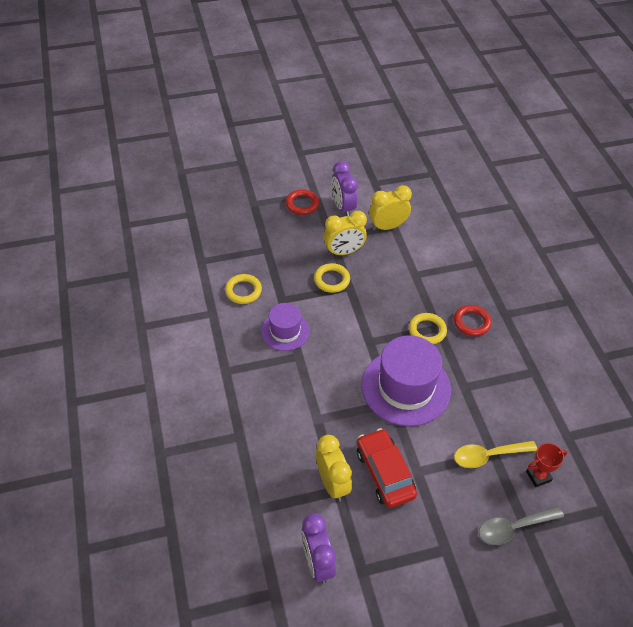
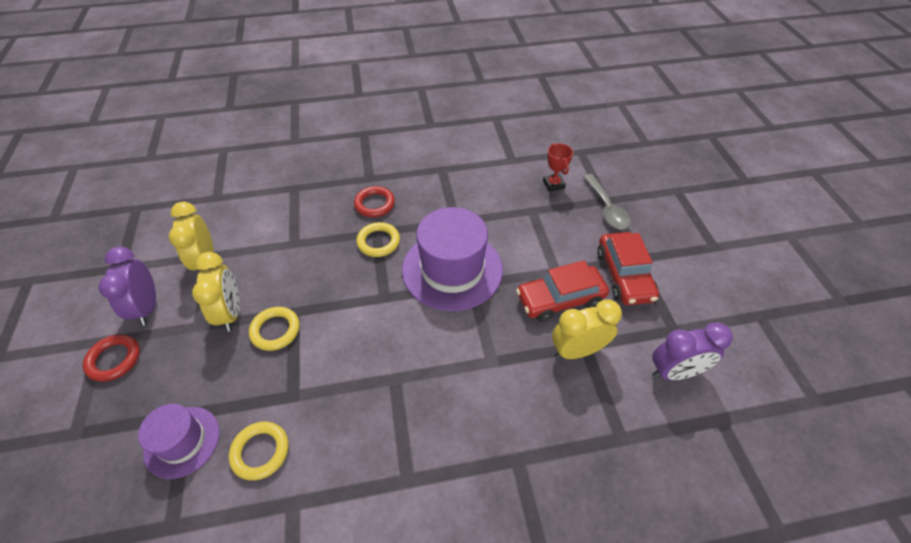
camera: 85 degrees left, 0 degrees up
purple hat [261,303,309,351] -> purple hat moved to [138,404,220,479]
purple clock [332,161,358,216] -> purple clock turned 90 degrees clockwise [98,247,156,326]
yellow spoon [454,441,537,468] -> none
none -> red car [597,232,659,305]

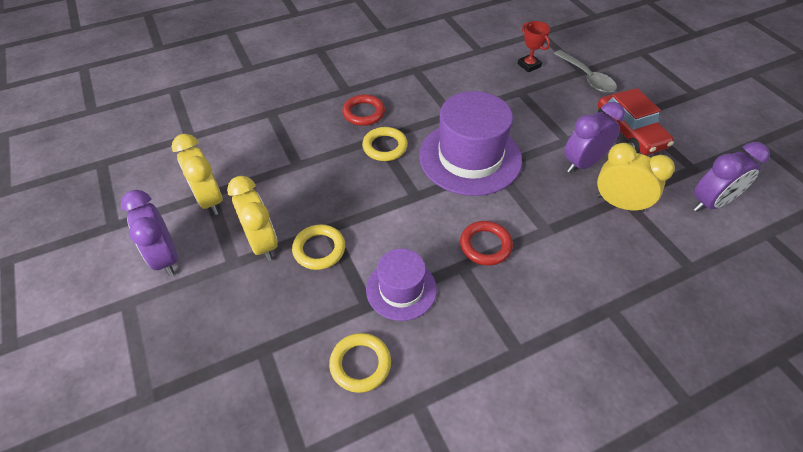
camera: 15 degrees left, 0 degrees up
red ring [83,334,140,382] -> red ring moved to [460,221,513,266]
purple hat [138,404,220,479] -> purple hat moved to [366,249,437,321]
red car [516,260,609,322] -> purple clock [564,102,625,173]
yellow clock [552,299,622,359] -> yellow clock turned 60 degrees clockwise [596,143,675,213]

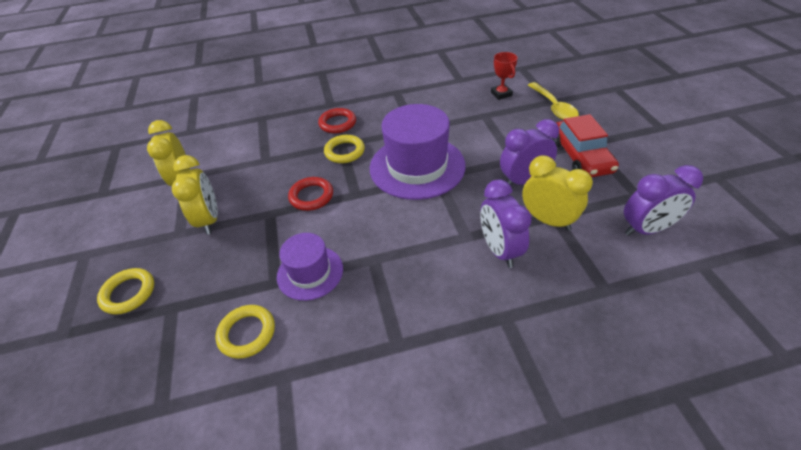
camera: 15 degrees right, 5 degrees down
purple clock [121,190,178,276] -> purple clock moved to [480,179,532,268]
yellow ring [292,224,345,270] -> yellow ring moved to [97,268,154,315]
red ring [460,221,513,266] -> red ring moved to [288,177,333,211]
grey spoon [554,50,617,93] -> yellow spoon [528,82,579,120]

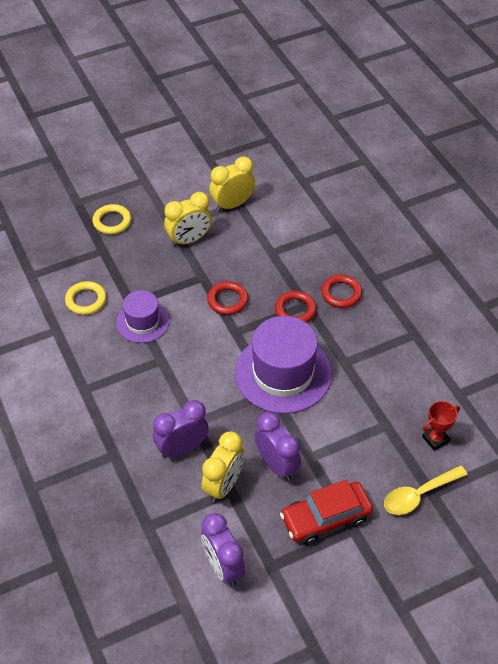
camera: 75 degrees right, 5 degrees up
yellow ring [324,135,365,163] -> red ring [275,291,316,323]

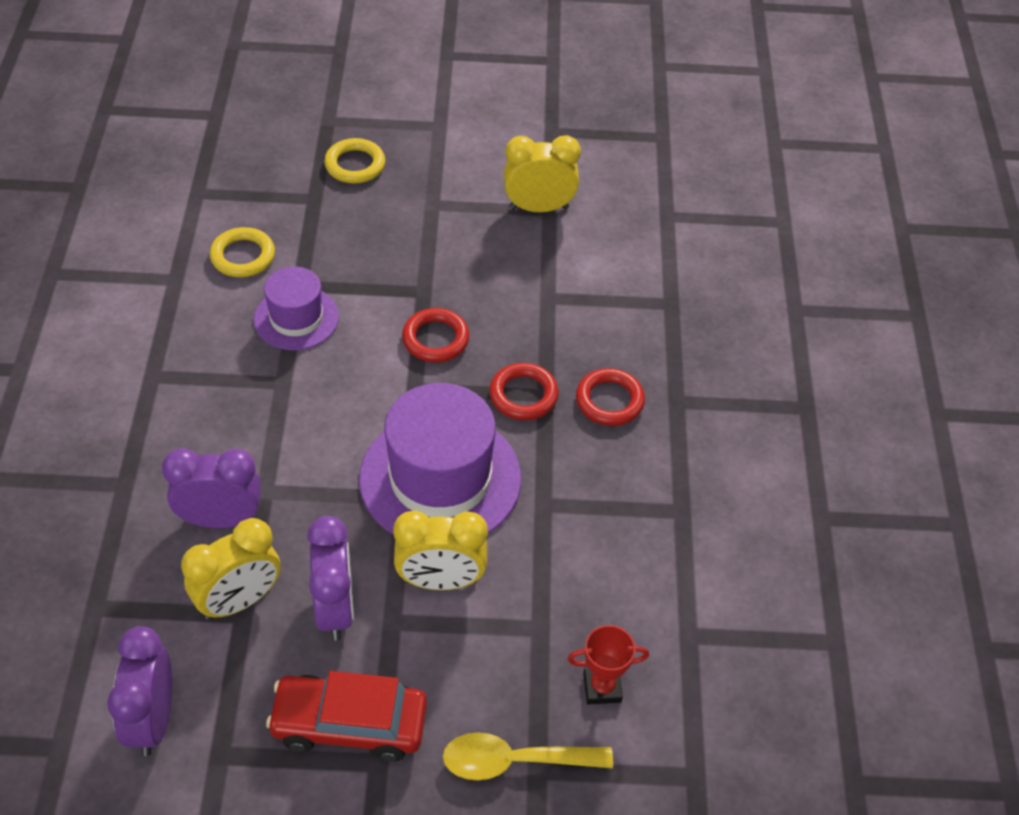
camera: 25 degrees right, 0 degrees up
yellow clock [164,192,212,247] -> yellow clock moved to [393,510,488,590]

